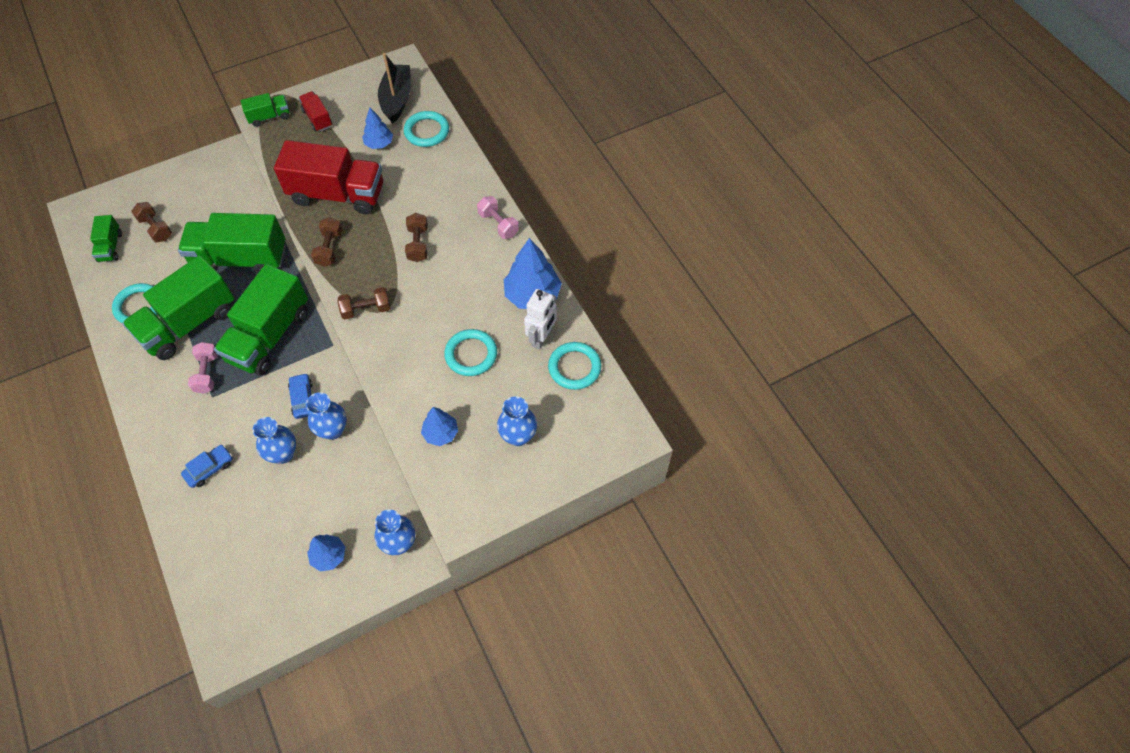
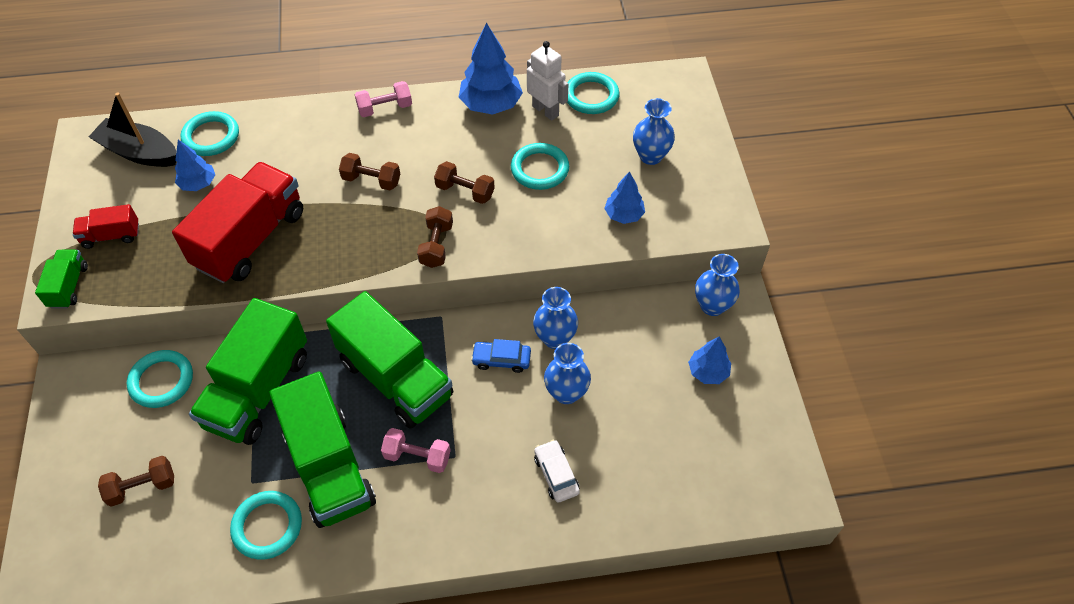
camera: 70 degrees left, 5 degrees down
green truck [90,215,122,262] -> none
blue car [181,445,233,488] -> white car [534,440,580,502]
brown dumbbell [311,217,343,267] -> brown dumbbell moved to [434,161,495,204]
none -> turquoise ring [127,350,193,408]

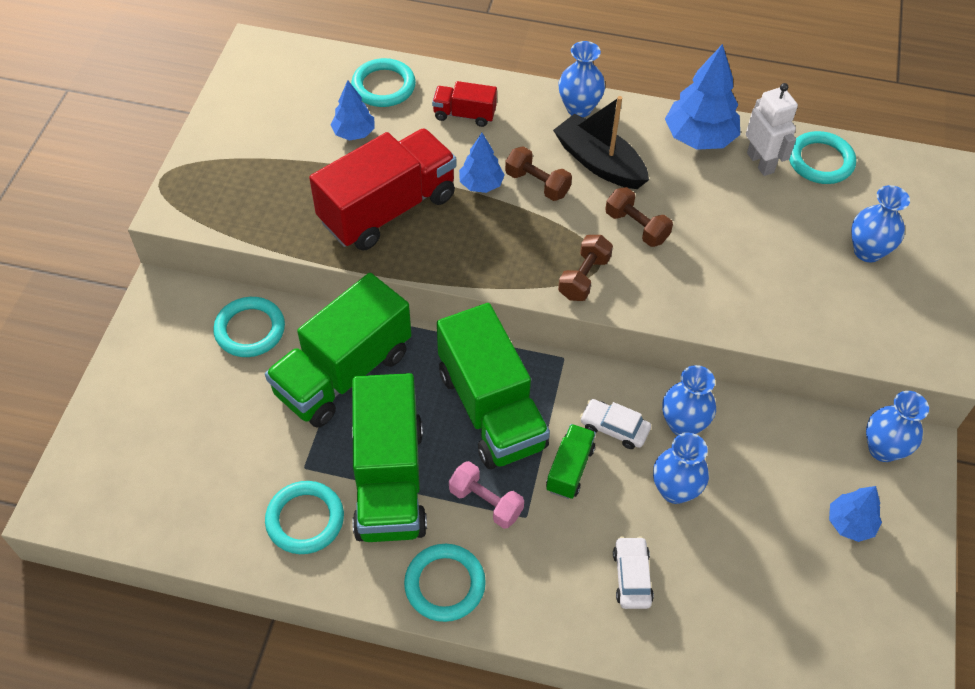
camera: 20 degrees right, 0 degrees up
green truck [35,250,88,309] -> green truck moved to [546,424,596,499]
red truck [73,204,139,249] -> red truck moved to [432,81,497,127]
black boat [88,92,176,167] -> black boat moved to [553,96,649,189]
brown dumbbell [98,456,174,507] -> none
pink dumbbell [355,81,412,117] -> blue vase [558,41,605,117]
blue car [471,339,531,373] -> white car [580,399,651,449]
turquoise ring [511,143,569,190] -> turquoise ring moved to [404,544,486,622]
blue tree [604,171,645,224] -> blue tree moved to [459,133,505,193]

